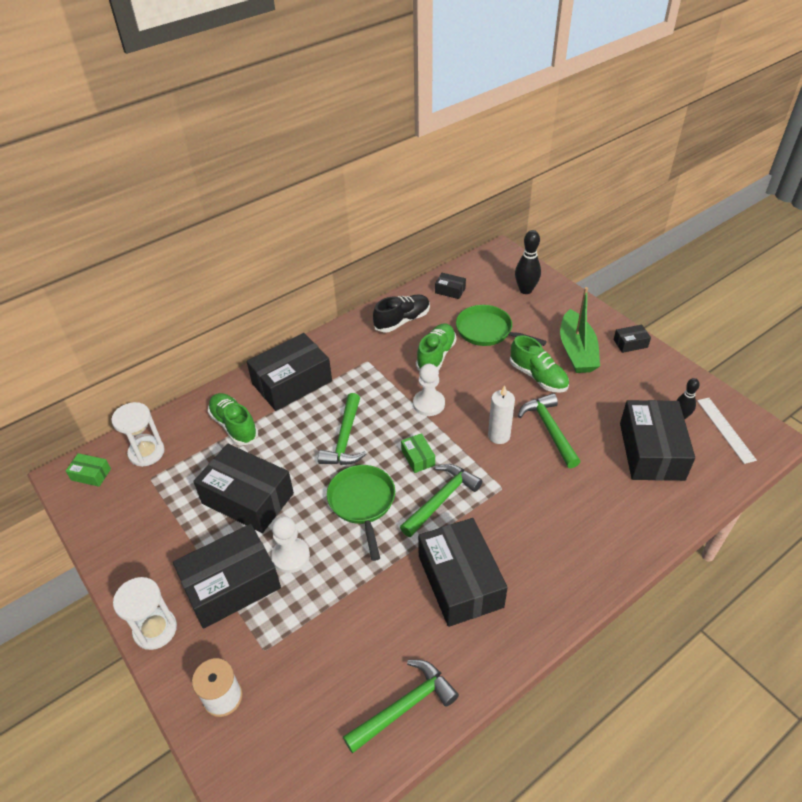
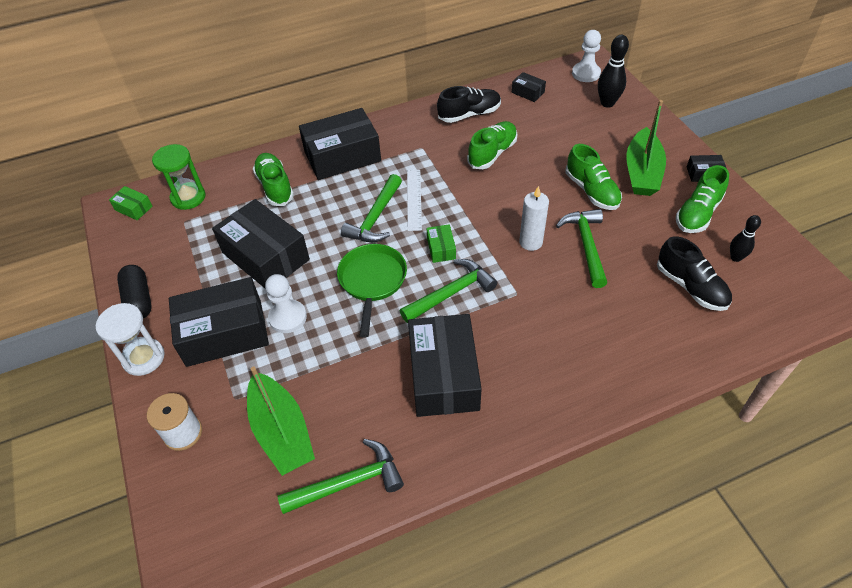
camera: 15 degrees right, 5 degrees up
white hourglass [111,402,165,467] -> green hourglass [152,144,206,210]
white pawn [413,364,445,416] -> white pawn moved to [572,30,601,82]
green pan [456,305,547,346] -> none
black box [620,400,695,481] -> black shoe [657,236,732,311]
white ruler [697,398,757,464] -> white ruler moved to [407,170,422,231]
none -> black capsule [117,265,151,319]
none -> green boat [247,367,315,476]
none -> green shoe [676,165,729,233]

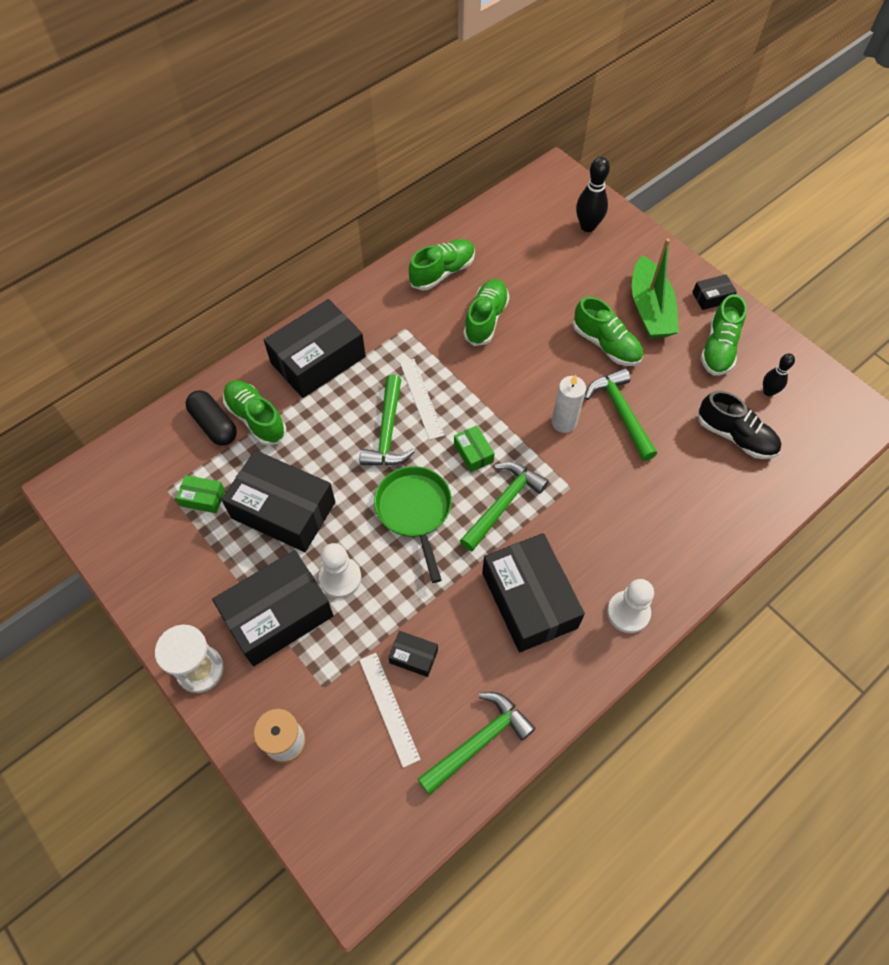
camera: 20 degrees left, 10 degrees up
green box [109,186,153,220] -> green box moved to [176,475,225,513]
black capsule [117,265,151,319] -> black capsule moved to [186,390,237,446]
green hourglass [152,144,206,210] -> none
green boat [247,367,315,476] -> white ruler [359,653,421,768]
black shoe [437,86,501,123] -> green shoe [409,239,475,290]
black box [512,72,546,102] -> black box moved to [388,631,438,677]
white pawn [572,30,601,82] -> white pawn moved to [607,579,654,633]

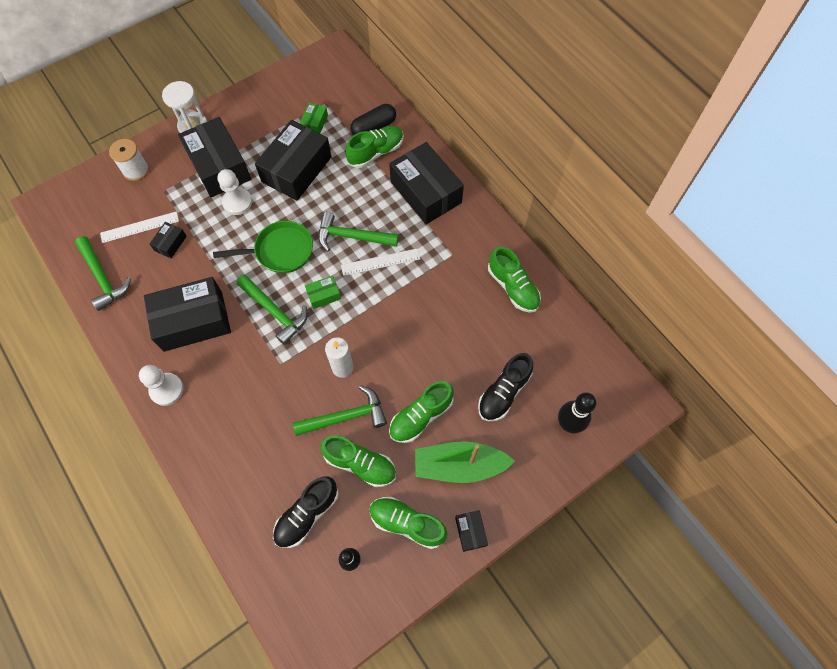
camera: 95 degrees right, 5 degrees up
green shoe [463,279,509,346] -> green shoe moved to [321,435,396,487]
none -> black shoe [478,353,533,421]

